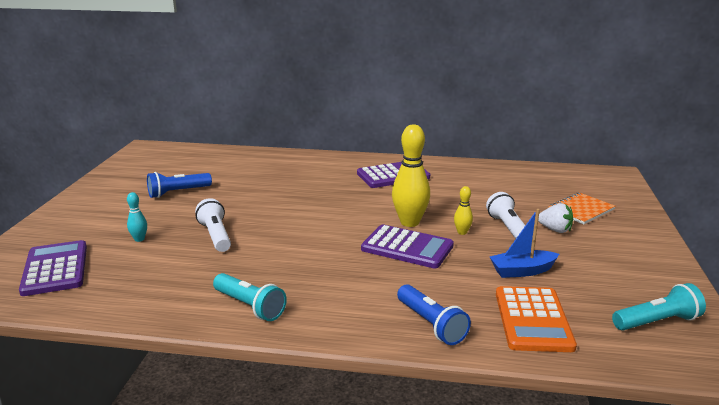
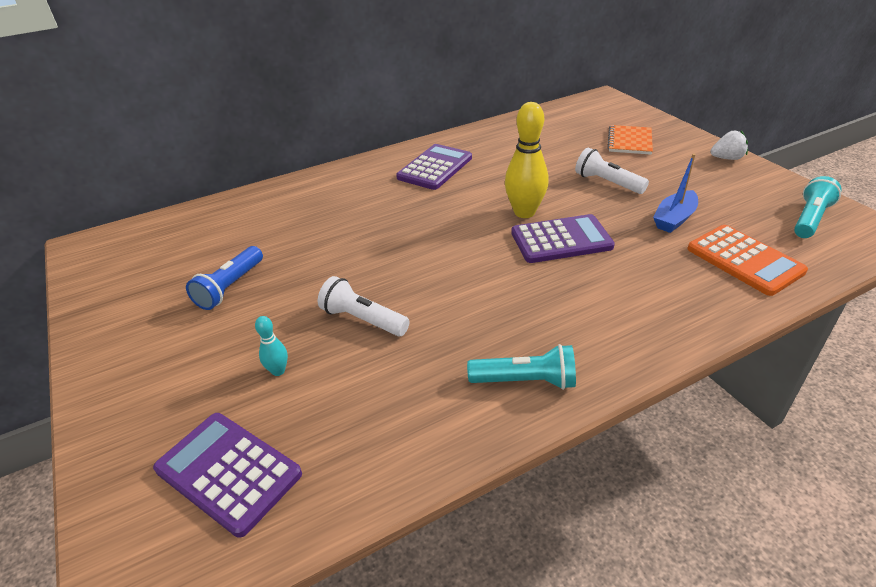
camera: 35 degrees left, 15 degrees up
blue flashlight [397,284,471,345] -> none
yellow bowling pin [454,186,473,235] -> none
white strawberry [538,203,573,233] -> white strawberry moved to [710,131,748,160]

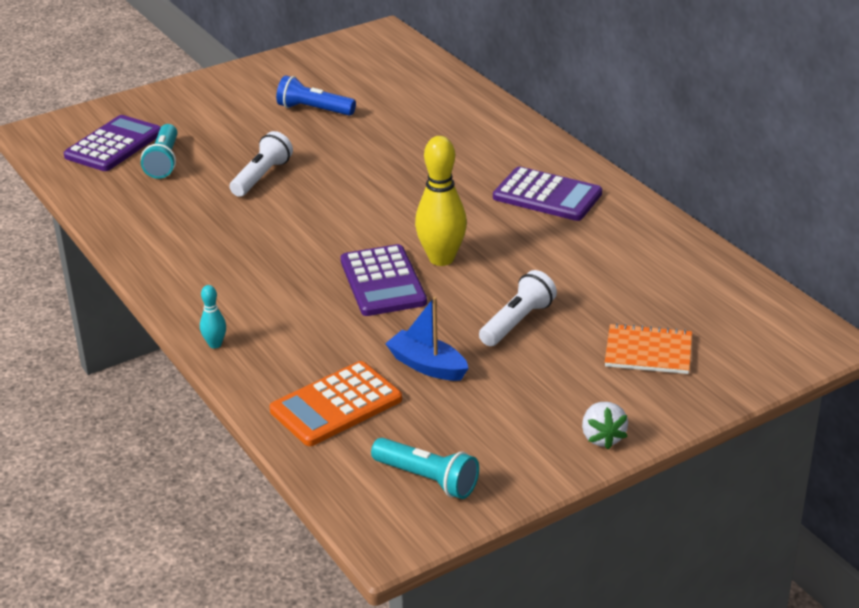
camera: 85 degrees right, 5 degrees down
turquoise bowling pin [255,316,288,376] -> turquoise bowling pin moved to [200,285,226,348]
turquoise flashlight [467,344,576,390] -> turquoise flashlight moved to [141,124,177,179]

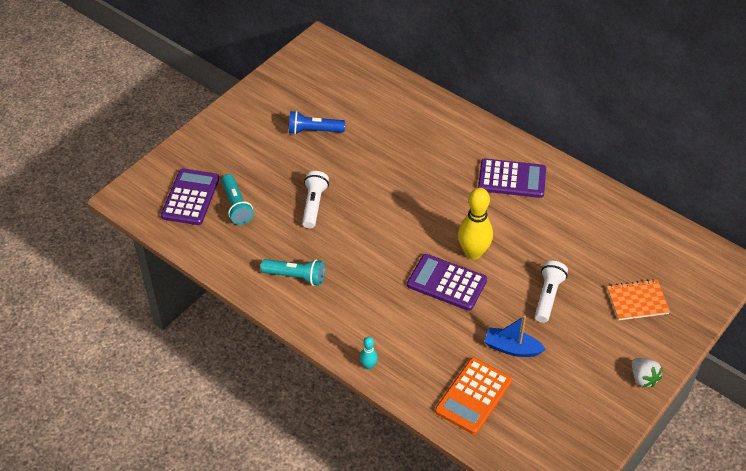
camera: 20 degrees left, 15 degrees up
purple calculator [341,244,427,316] -> purple calculator turned 150 degrees clockwise [407,254,487,311]
turquoise flashlight [371,438,479,499] -> turquoise flashlight moved to [261,259,325,286]

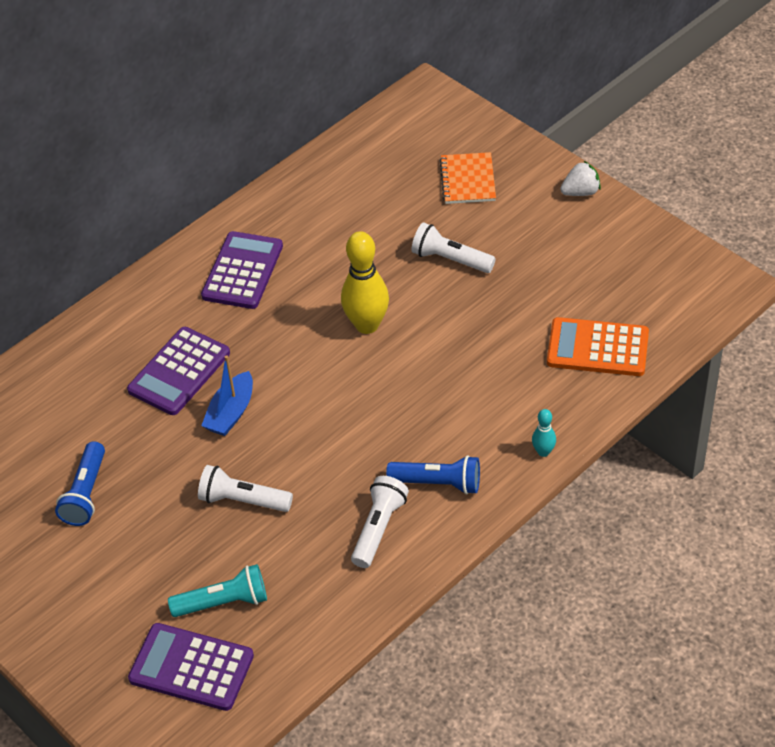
camera: 80 degrees left, 0 degrees up
turquoise flashlight [261,259,325,286] -> white flashlight [351,476,409,568]
purple calculator [407,254,487,311] -> purple calculator moved to [127,327,230,415]
orange calculator [435,358,512,435] -> orange calculator turned 150 degrees clockwise [547,317,649,376]
blue boat [485,315,546,357] -> blue boat moved to [201,355,253,436]
none -> blue flashlight [386,455,480,495]

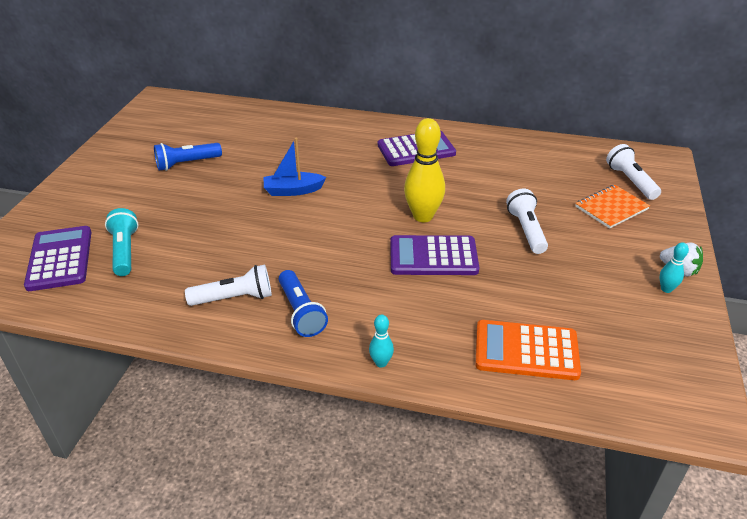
camera: 55 degrees right, 10 degrees down
purple calculator [127,327,230,415] -> purple calculator moved to [390,235,480,275]
turquoise flashlight [168,564,267,617] -> turquoise flashlight turned 150 degrees counterclockwise [105,208,138,276]
white flashlight [198,465,293,512] -> white flashlight moved to [606,144,661,200]
orange calculator [547,317,649,376] -> orange calculator turned 60 degrees counterclockwise [475,320,581,380]
none -> turquoise bowling pin [659,242,689,293]

